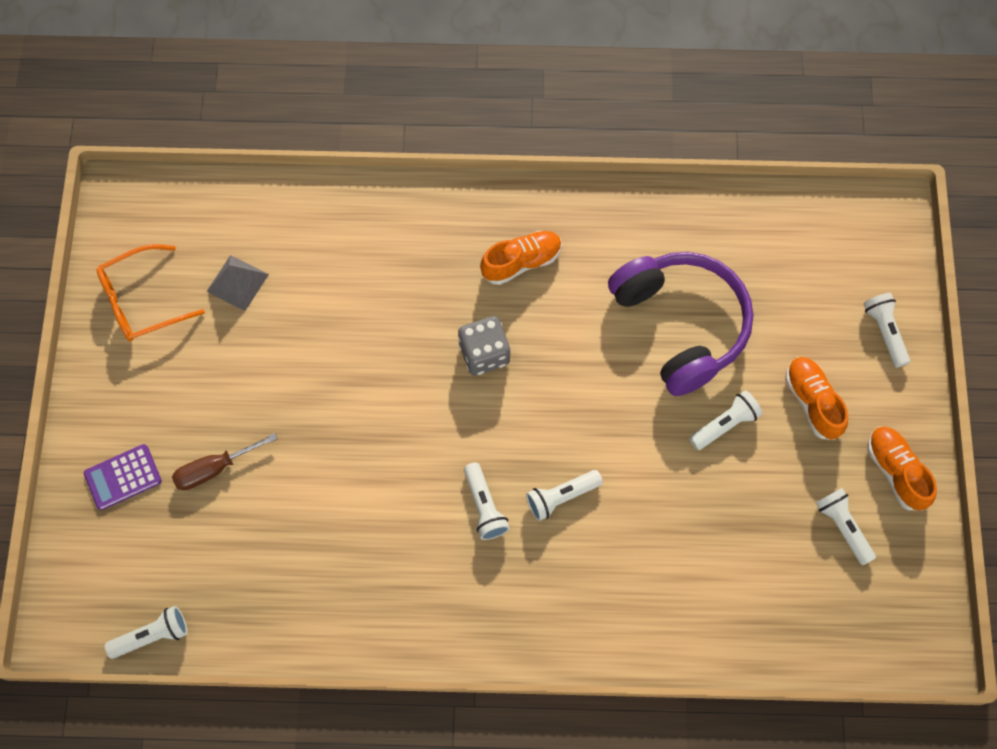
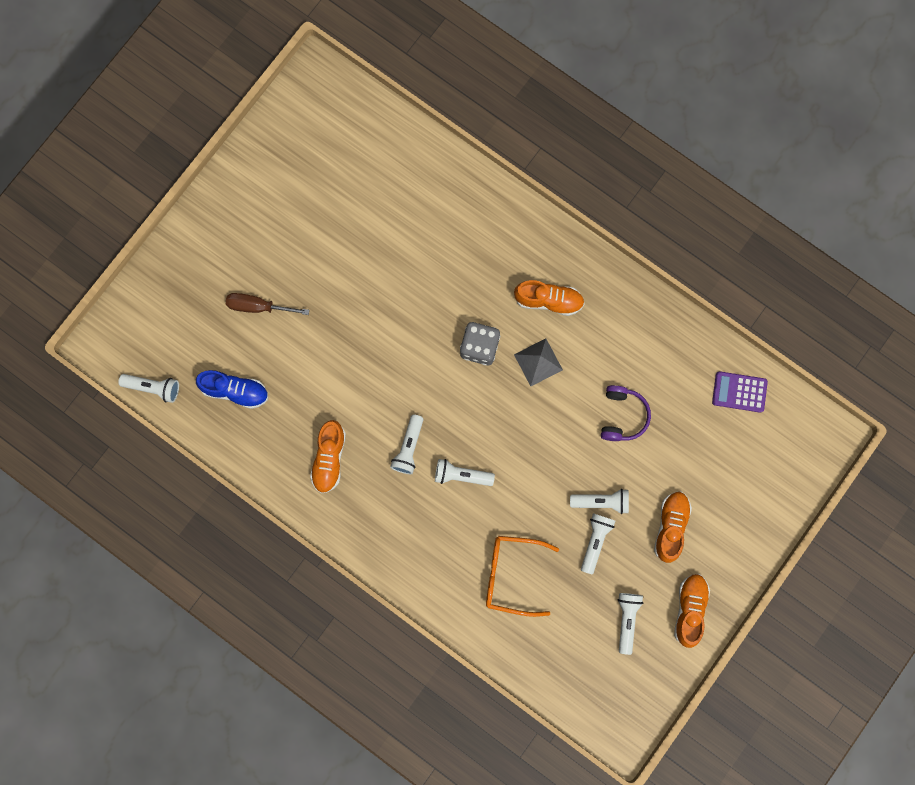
camera: 35 degrees right, 10 degrees up
purple calculator [84,444,162,510] -> purple calculator moved to [712,371,768,413]
orange glasses [97,244,205,342] -> orange glasses moved to [486,536,559,617]
grey pyramid [206,255,269,311] -> grey pyramid moved to [514,339,563,386]
purple headphones [608,252,753,396] -> purple headphones [601,385,651,441], size x0.49
white flashlight [863,293,910,368] -> white flashlight moved to [581,513,615,574]
none -> blue shoe [196,370,268,409]
none -> orange shoe [310,420,346,494]

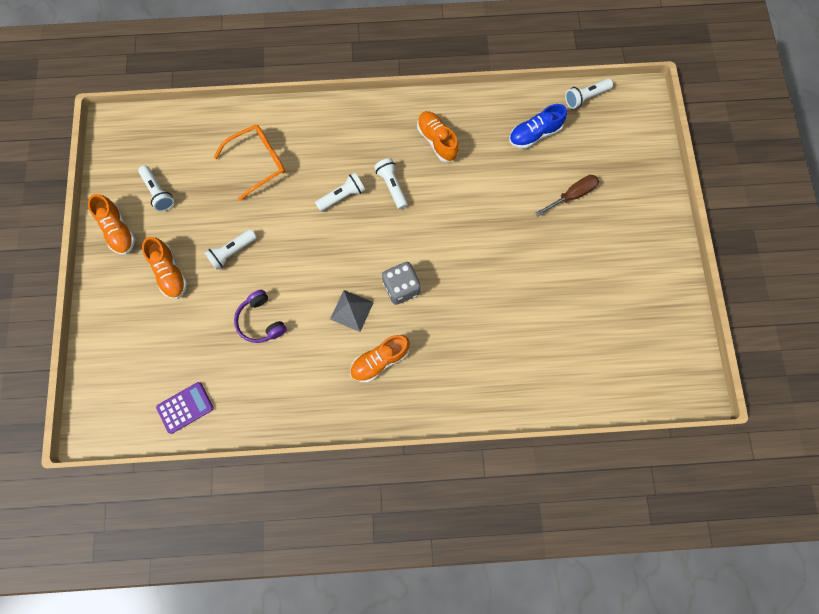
camera: 140 degrees right, 5 degrees down
white flashlight [581,513,615,574] -> none

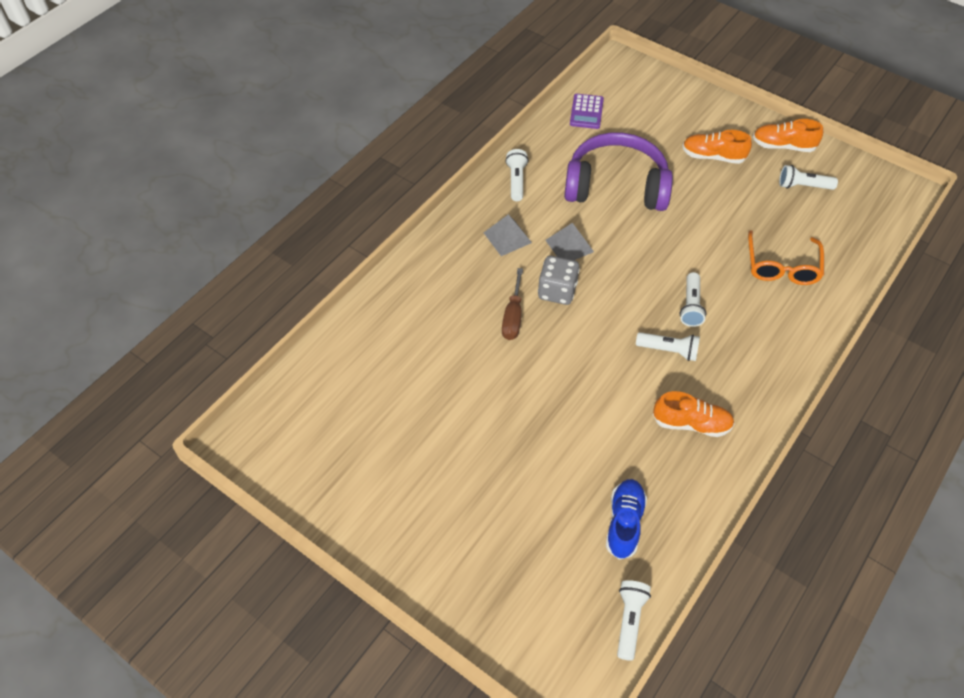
camera: 130 degrees right, 20 degrees down
white flashlight [204,229,257,270] -> white flashlight moved to [505,149,529,201]
purple headphones [234,290,287,343] -> purple headphones [564,132,673,211], size x2.03
orange shoe [350,335,410,382] -> grey pyramid [484,214,532,256]
brown screwdriver [535,175,599,216] -> brown screwdriver moved to [502,268,523,340]

